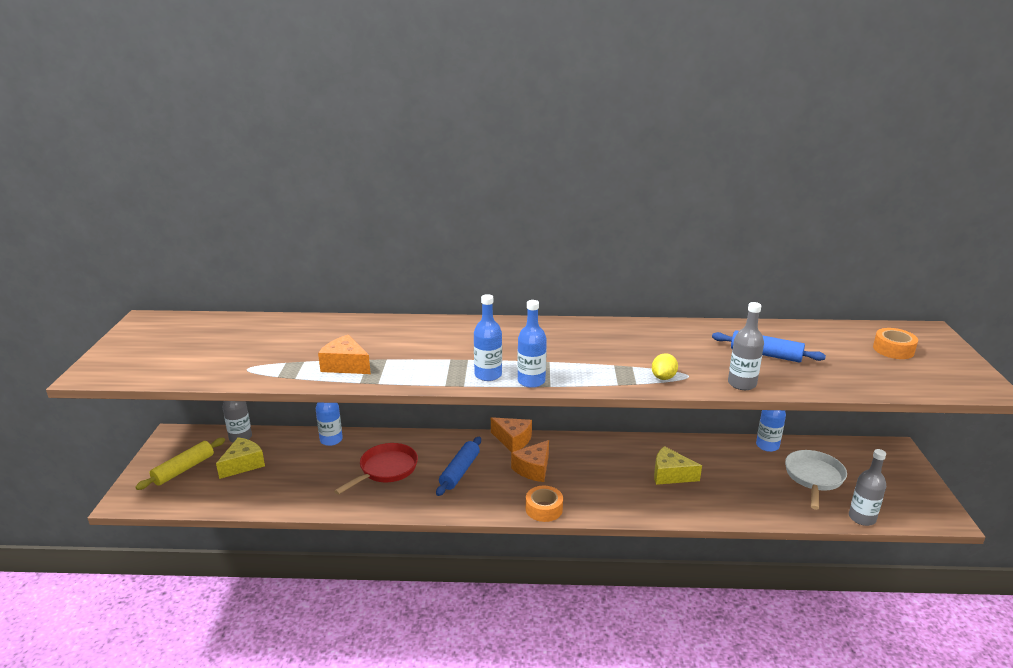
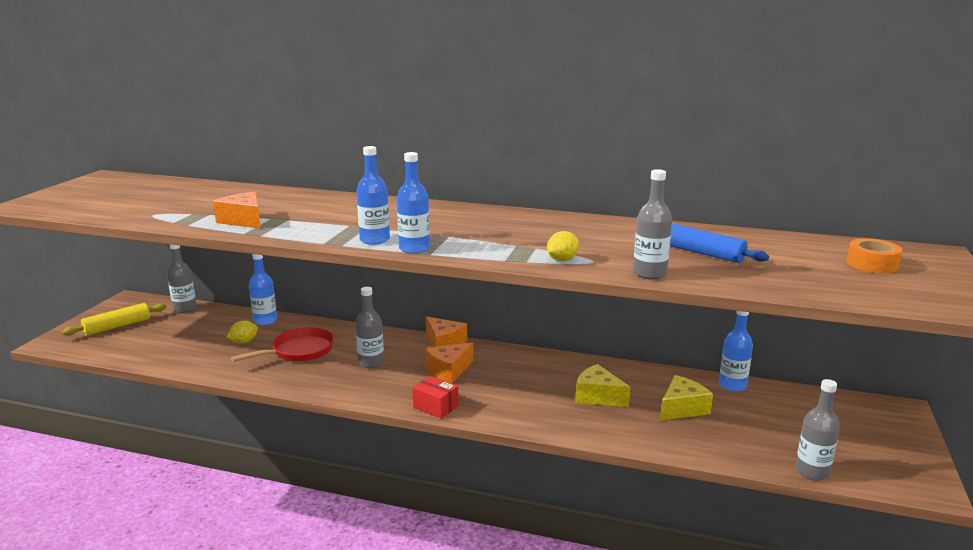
camera: 15 degrees right, 5 degrees down
yellow cheese [216,437,265,479] -> yellow cheese moved to [660,375,713,421]
blue rolling pin [436,437,481,496] -> grey bottle [355,287,384,368]
orange tape [526,486,563,522] -> red box [412,376,459,419]
white pan [785,450,847,510] -> none
none -> yellow lemon [227,320,258,344]

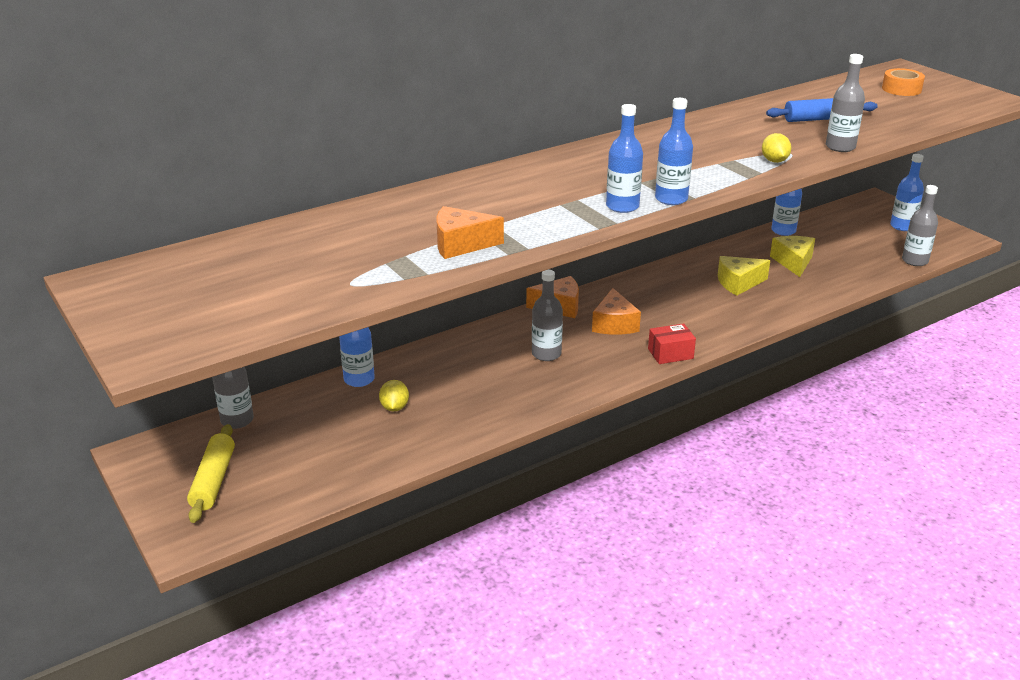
camera: 50 degrees left, 10 degrees up
red pan [231,327,334,362] -> none
none -> blue bottle [890,154,924,231]

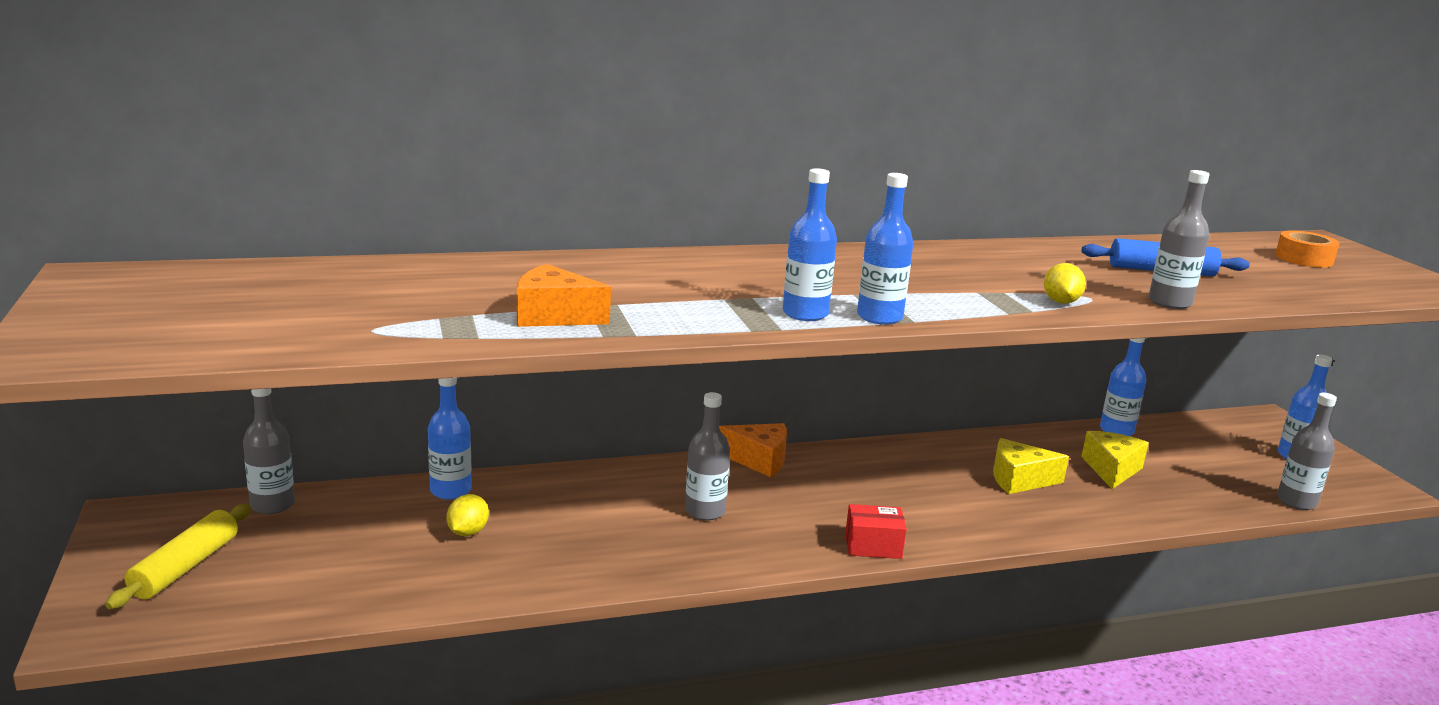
camera: 15 degrees right, 10 degrees down
orange cheese [592,288,641,335] -> none

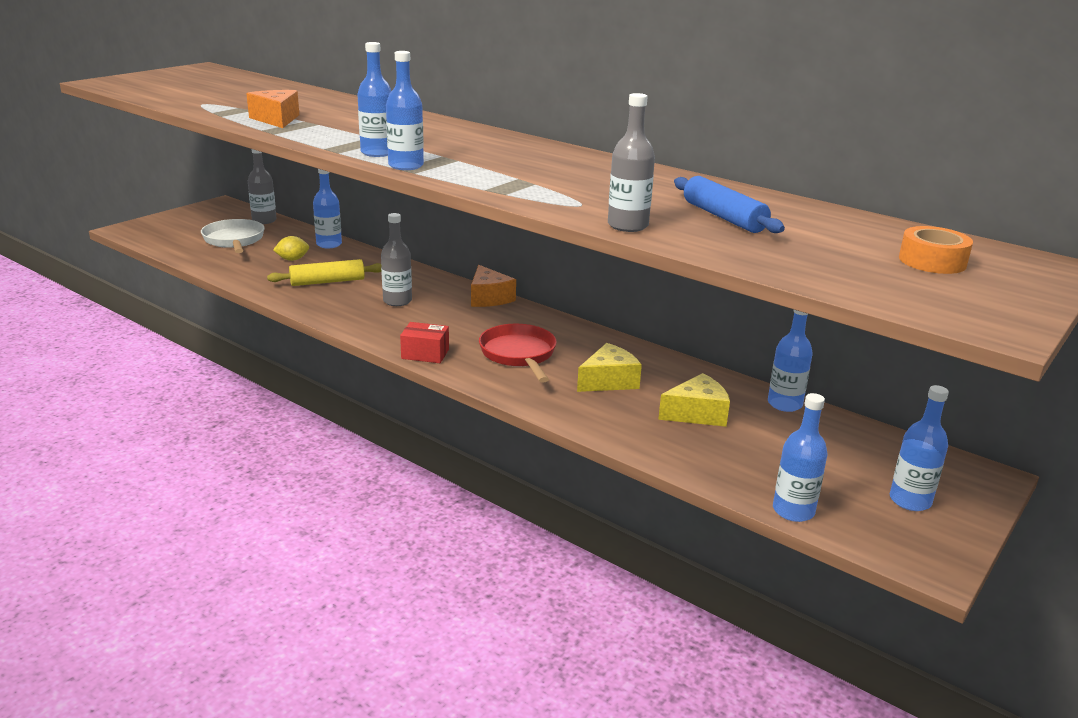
camera: 55 degrees right, 5 degrees up
yellow rolling pin [105,504,251,609] -> yellow rolling pin moved to [267,259,381,286]
red box [845,504,907,559] -> red box turned 45 degrees counterclockwise [400,322,449,363]
yellow cheese [993,438,1069,494] -> yellow cheese turned 90 degrees clockwise [577,343,642,392]
yellow lemon [1044,263,1086,304] -> none
grey bottle [1277,393,1337,510] -> blue bottle [773,393,828,522]
none -> white pan [201,219,265,253]
none -> red pan [479,324,557,383]

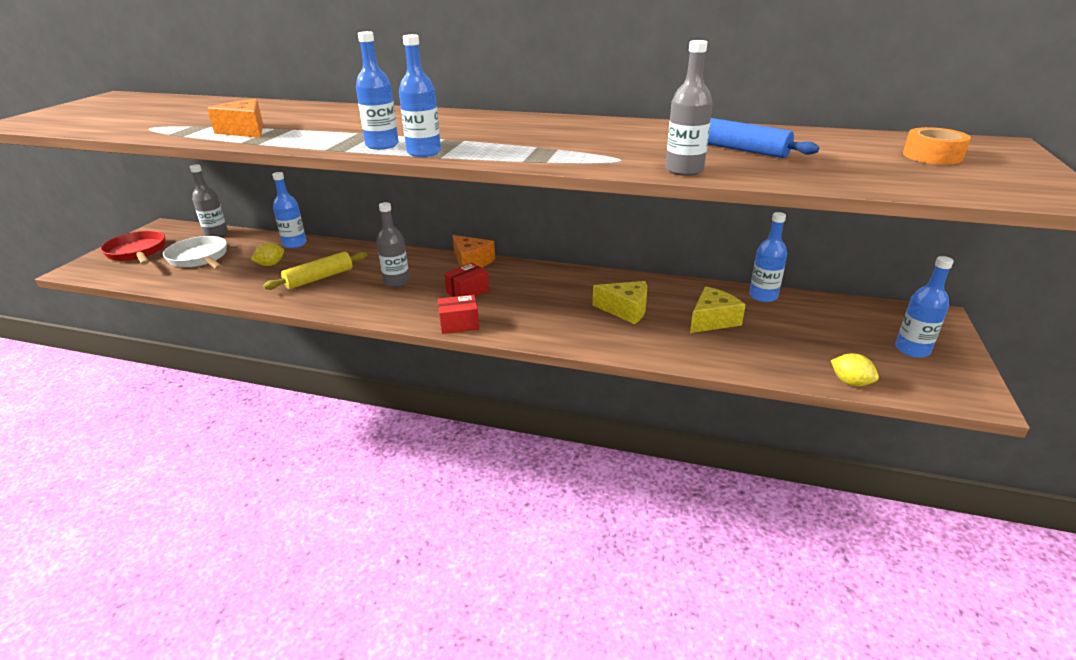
camera: 20 degrees left, 5 degrees up
red pan [479,324,557,383] -> red pan moved to [101,231,165,265]
yellow cheese [577,343,642,392] -> yellow cheese turned 75 degrees clockwise [593,281,647,324]
blue bottle [773,393,828,522] -> yellow lemon [831,353,879,386]
none -> red box [444,263,489,297]

